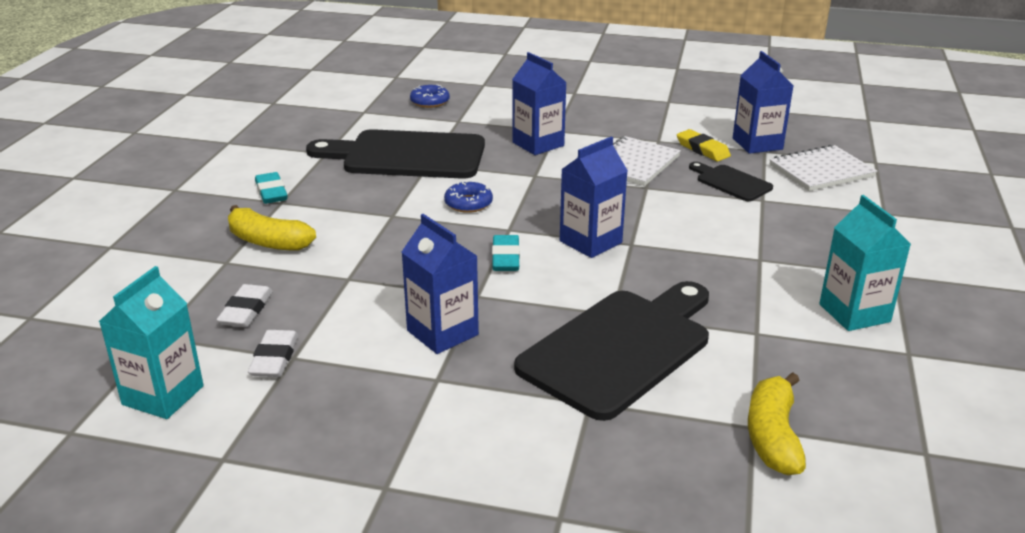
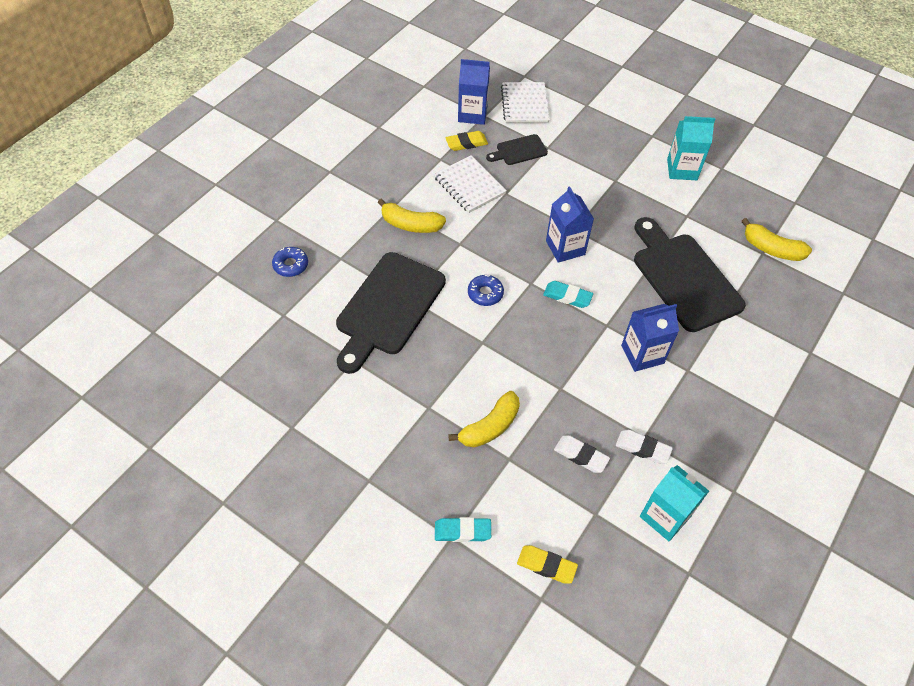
camera: 70 degrees left, 25 degrees up
turquoise eraser [255,172,287,204] -> turquoise eraser moved to [435,517,491,542]
blue carton [512,52,567,155] -> yellow banana [378,198,446,233]
none -> yellow eraser [517,545,578,583]

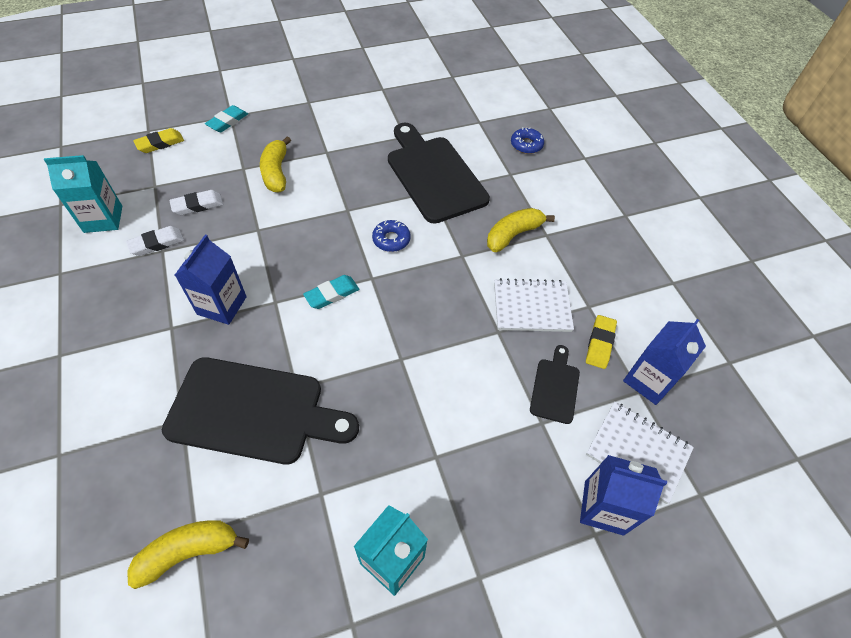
camera: 125 degrees right, 0 degrees up
blue carton [546,186,594,263] -> blue carton moved to [580,455,667,536]

